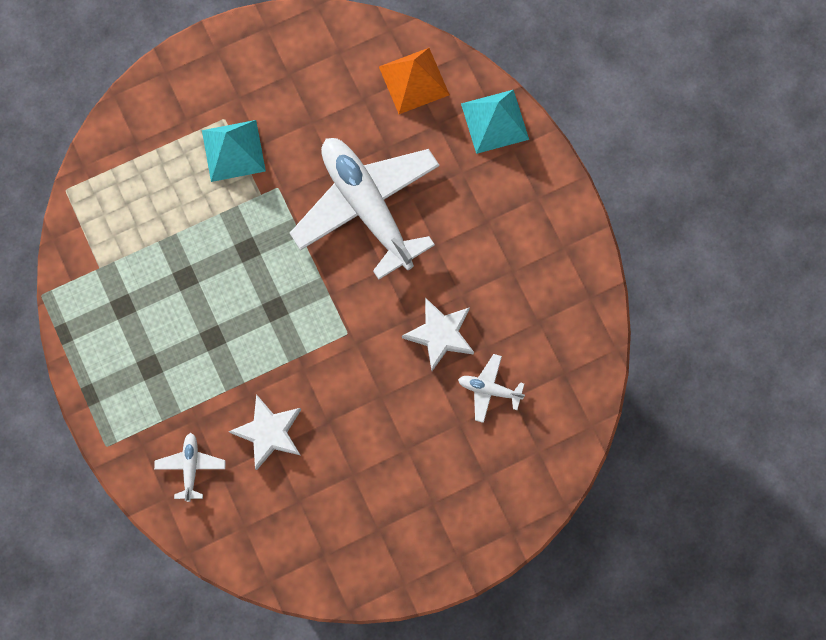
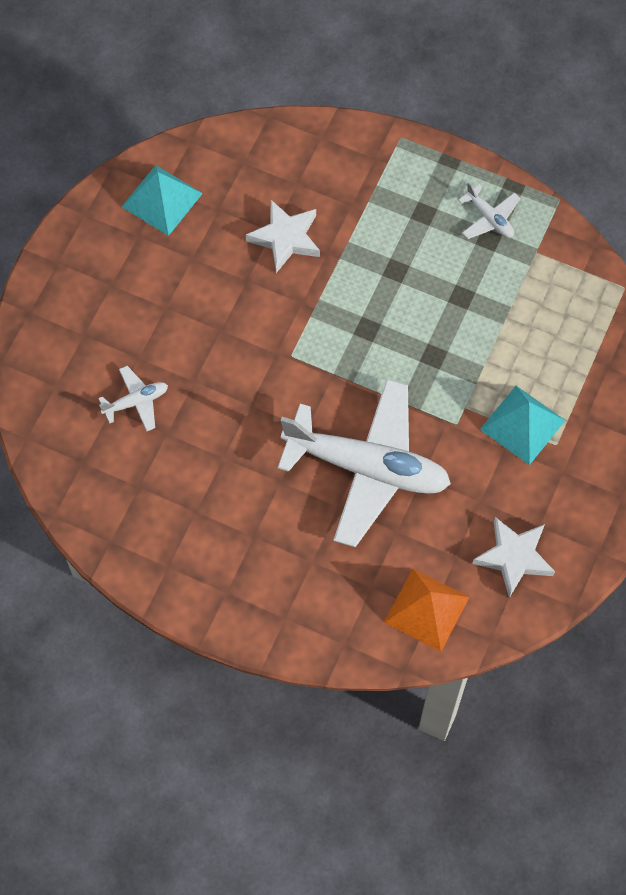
camera: 140 degrees right, 10 degrees down
white plane [154,433,226,502] -> white plane moved to [458,182,521,239]
white star [402,297,474,371] -> white star moved to [472,517,555,598]
turquoise pyramid [461,90,529,154] -> turquoise pyramid moved to [121,165,203,236]

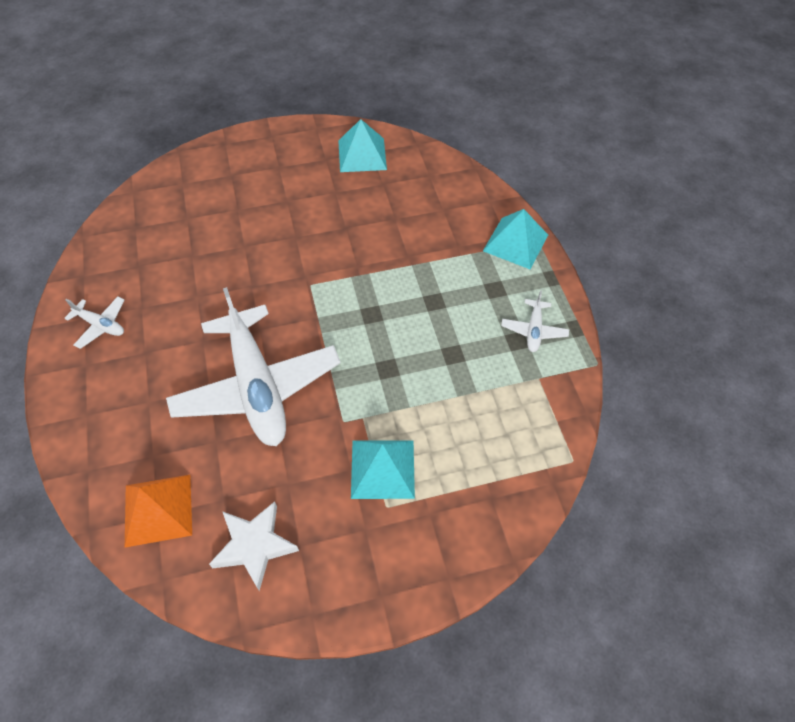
camera: 50 degrees right, 10 degrees down
white plane [99,366,168,431] -> white plane moved to [64,296,124,349]
white star [246,200,320,273] -> none
none -> turquoise pyramid [483,209,548,269]

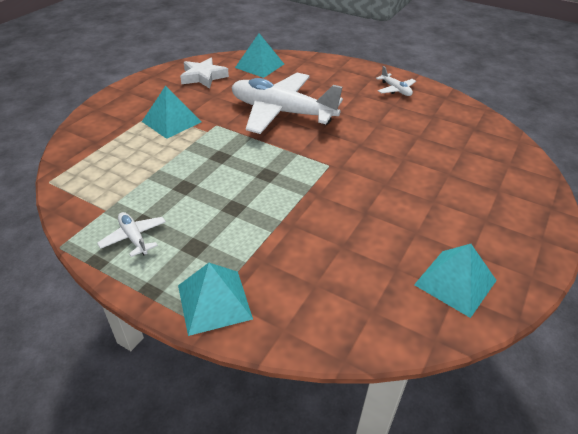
camera: 135 degrees right, 15 degrees down
white plane [64,296,124,349] -> white plane turned 105 degrees counterclockwise [376,66,416,96]
orange pyramid [125,475,192,547] -> turquoise pyramid [235,33,284,78]

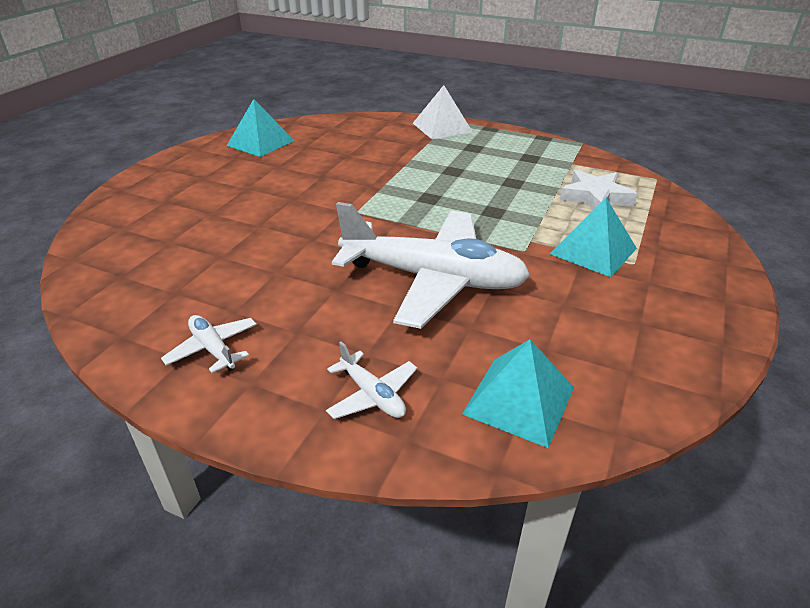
camera: 175 degrees right, 5 degrees down
white plane [97,212,166,257] -> white plane moved to [326,341,417,419]
turquoise pyramid [178,263,253,336] -> white pyramid [413,85,473,139]
white star [180,58,229,89] -> white star moved to [560,169,638,210]

